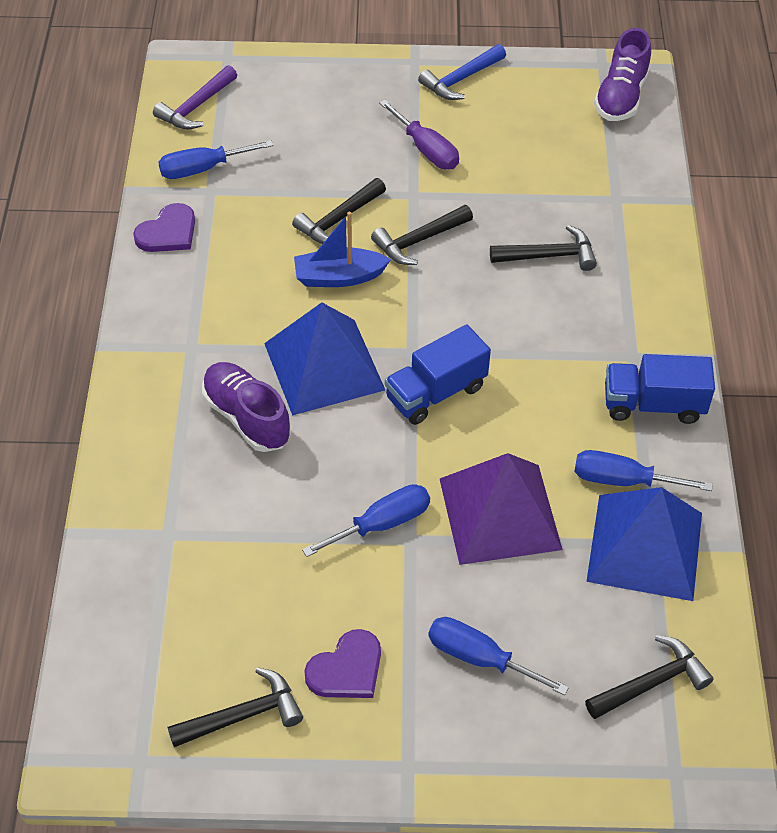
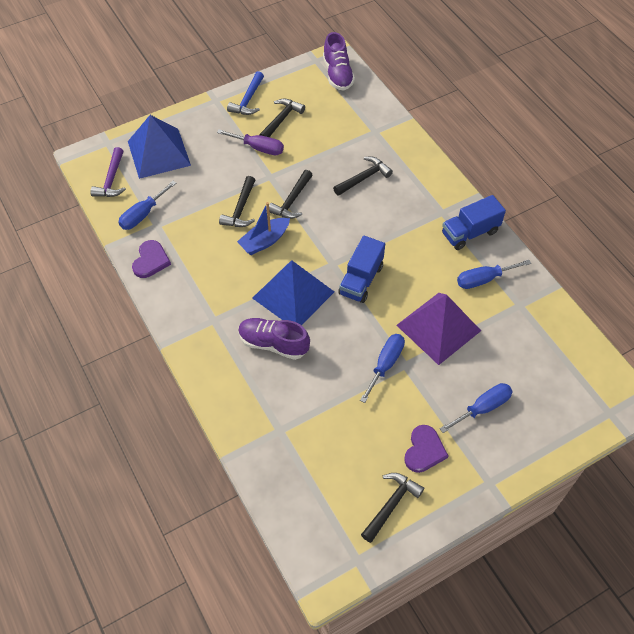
camera: 30 degrees left, 5 degrees up
blue screwdriver [428,617,569,695] -> blue screwdriver turned 150 degrees clockwise [440,383,513,433]
black hammer [585,635,714,719] -> black hammer moved to [259,98,305,137]
blue pyramid [586,487,702,601] -> blue pyramid moved to [128,115,191,179]

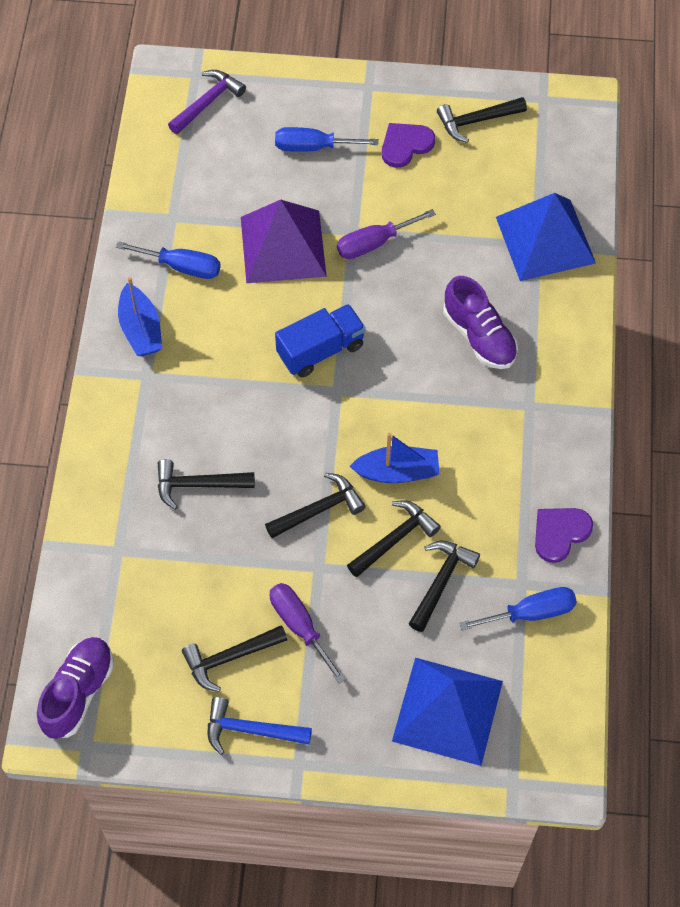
camera: 145 degrees left, 5 degrees up
purple hammer [90,147,126,197] -> purple hammer moved to [168,70,246,134]
blue hammer [227,71,264,115] -> blue hammer turned 135 degrees counterclockwise [208,697,312,755]
blue pyramid [252,261,334,325] -> blue pyramid moved to [496,193,596,281]
blue screwdriver [360,334,405,403] -> purple screwdriver [337,209,436,259]
blue truck [442,195,506,250] -> blue boat [118,277,162,356]
none -> black hammer [409,541,480,632]

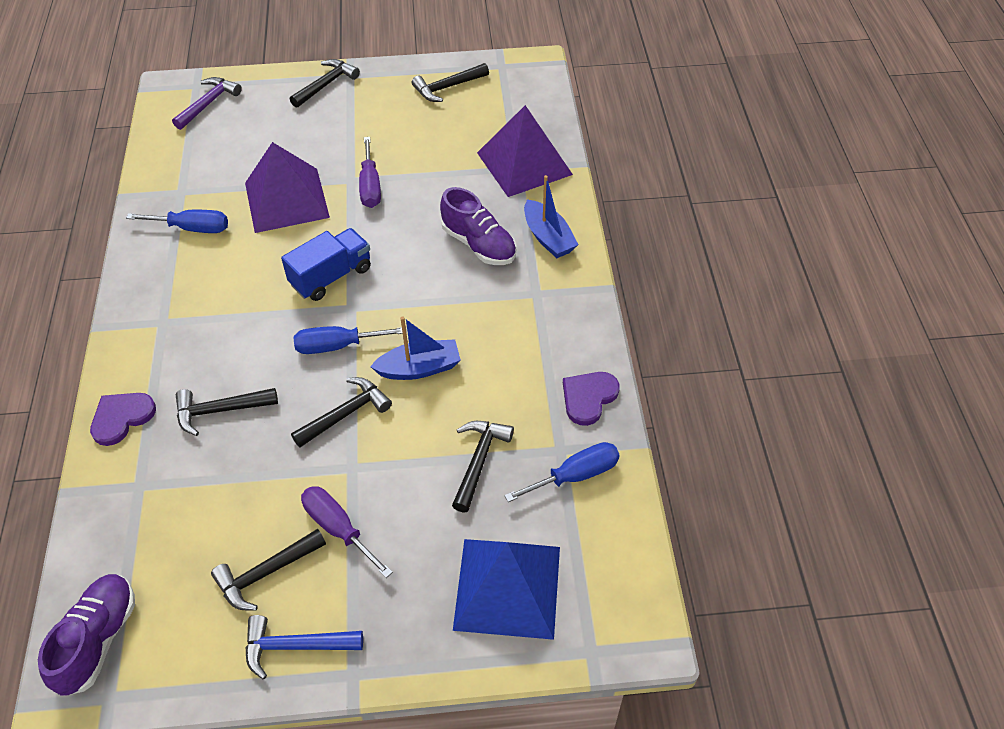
camera: 10 degrees left, 10 degrees down
blue boat [118,277,162,356] -> blue boat moved to [524,175,579,258]
blue screwdriver [275,127,379,152] -> blue screwdriver moved to [294,326,407,354]
purple screwdriver [337,209,436,259] -> purple screwdriver turned 60 degrees counterclockwise [359,137,381,208]
black hammer [347,500,441,577] -> black hammer moved to [290,59,360,108]
purple heart [382,123,435,168] -> purple heart moved to [90,393,156,446]
blue pyramid [496,193,596,281] -> purple pyramid [477,105,573,197]

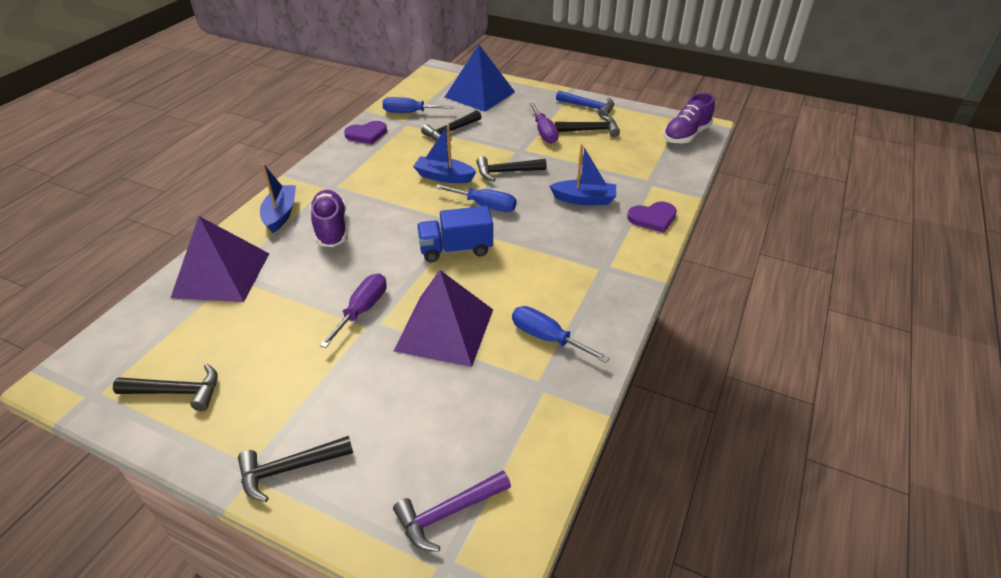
camera: 150 degrees left, 10 degrees down
black hammer [176,388,278,436] -> blue boat [550,144,616,205]

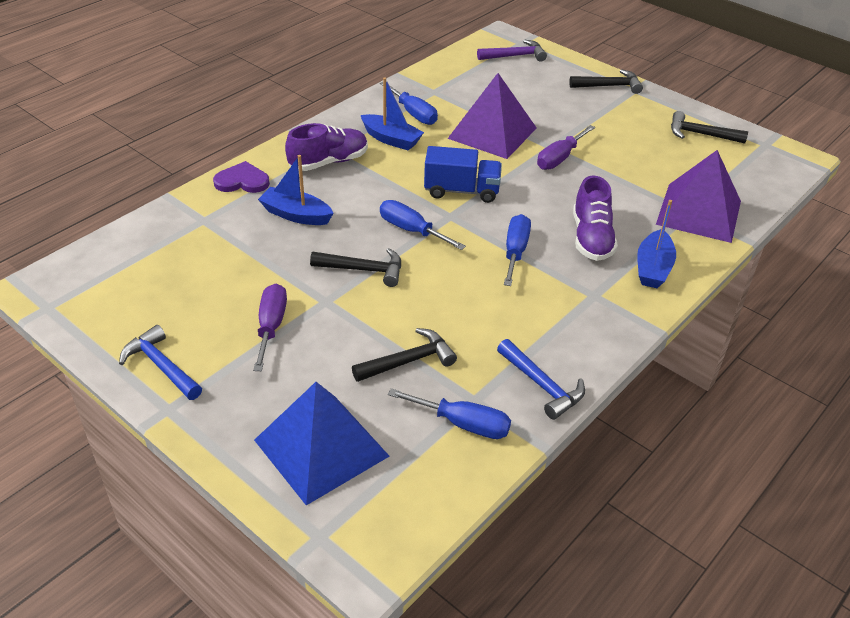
camera: 165 degrees left, 0 degrees up
purple heart [344,121,387,144] -> blue hammer [497,339,585,420]
blue boat [413,124,477,183] -> blue boat moved to [361,77,424,150]
black hammer [555,115,620,137] -> none
purple shoe [663,93,715,144] -> purple shoe moved to [285,123,368,171]
none -> blue screwdriver [504,214,531,286]

